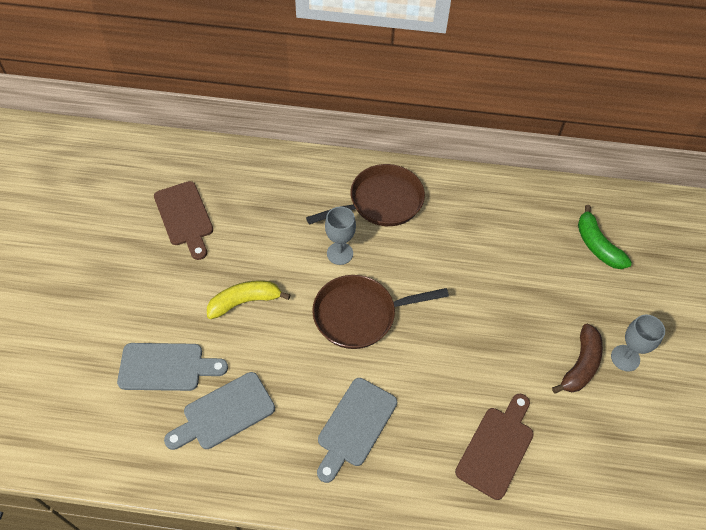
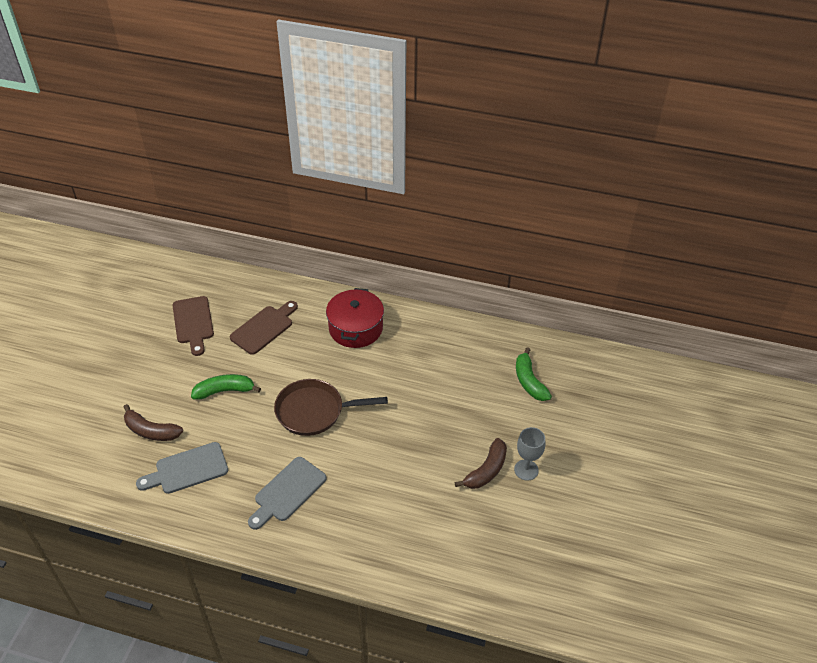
camera: 10 degrees right, 10 degrees down
grey cutting board [117,343,228,391] -> brown banana [124,404,183,441]
yellow banana [207,280,290,319] -> green banana [191,374,261,400]
brown pan [306,164,425,226] -> red pot [326,288,384,348]
grey goblet [325,206,356,265] -> none
brown cutting board [455,394,534,500] -> brown cutting board moved to [230,301,298,355]

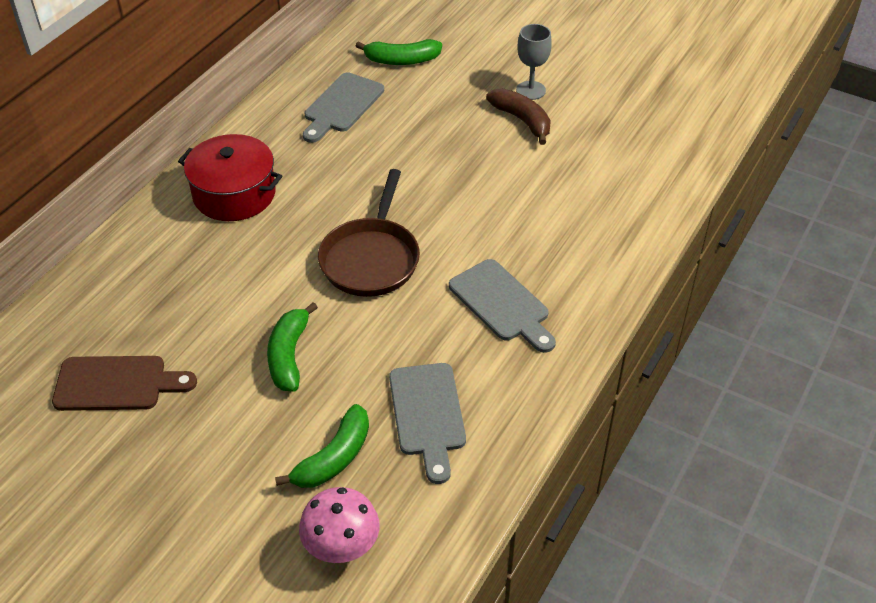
camera: 75 degrees left, 0 degrees up
brown banana [124,404,183,441] -> green banana [275,404,369,488]
brown cutting board [230,301,298,355] -> none
none -> pink mushroom [299,487,380,563]
none -> grey cutting board [303,72,384,143]

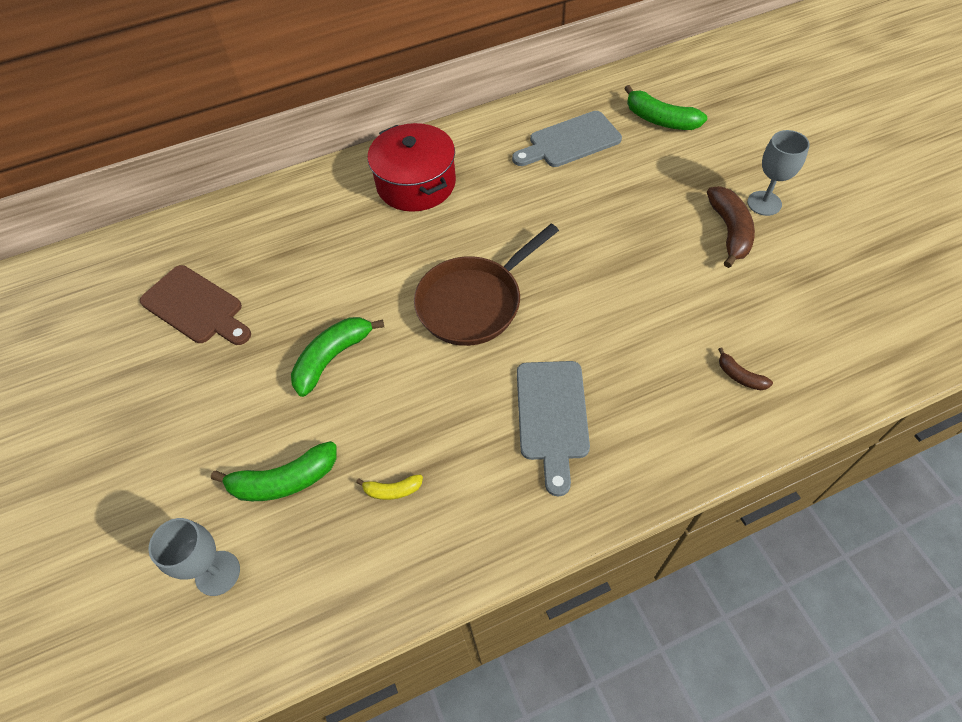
camera: 40 degrees right, 10 degrees up
pink mushroom [299,487,380,563] -> grey goblet [148,518,240,596]
grey cutting board [389,363,466,484] -> yellow banana [356,474,423,500]
none -> brown banana [718,347,773,390]

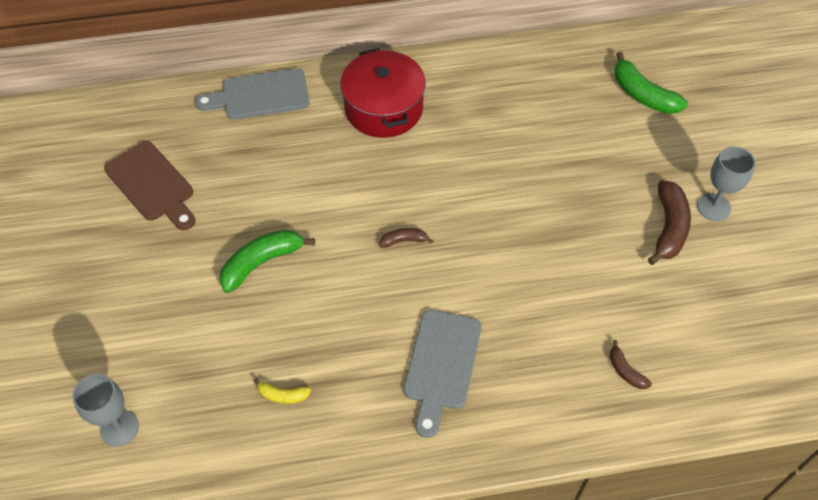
camera: 10 degrees right, 0 degrees up
green banana [211,441,336,501] -> none
brown pan [414,224,559,346] -> brown banana [379,228,434,248]
grey cutting board [512,111,622,167] -> grey cutting board moved to [195,68,309,119]

